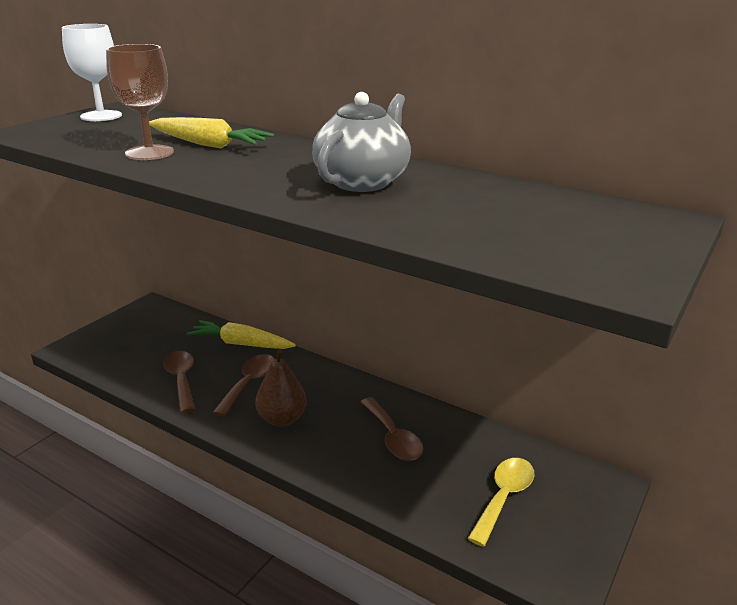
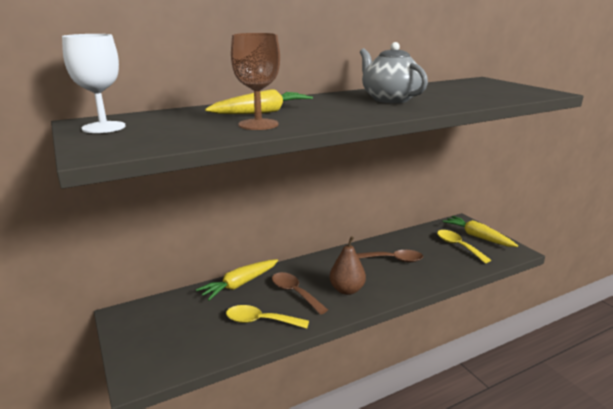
camera: 60 degrees left, 5 degrees down
brown spoon [163,351,195,413] -> yellow spoon [226,305,309,329]
none -> yellow carrot [442,216,518,247]

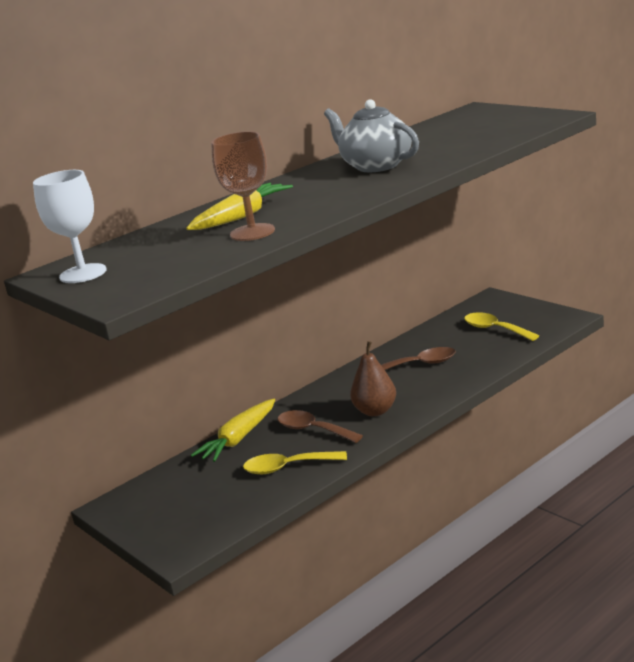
camera: 10 degrees left, 0 degrees up
yellow carrot [442,216,518,247] -> none

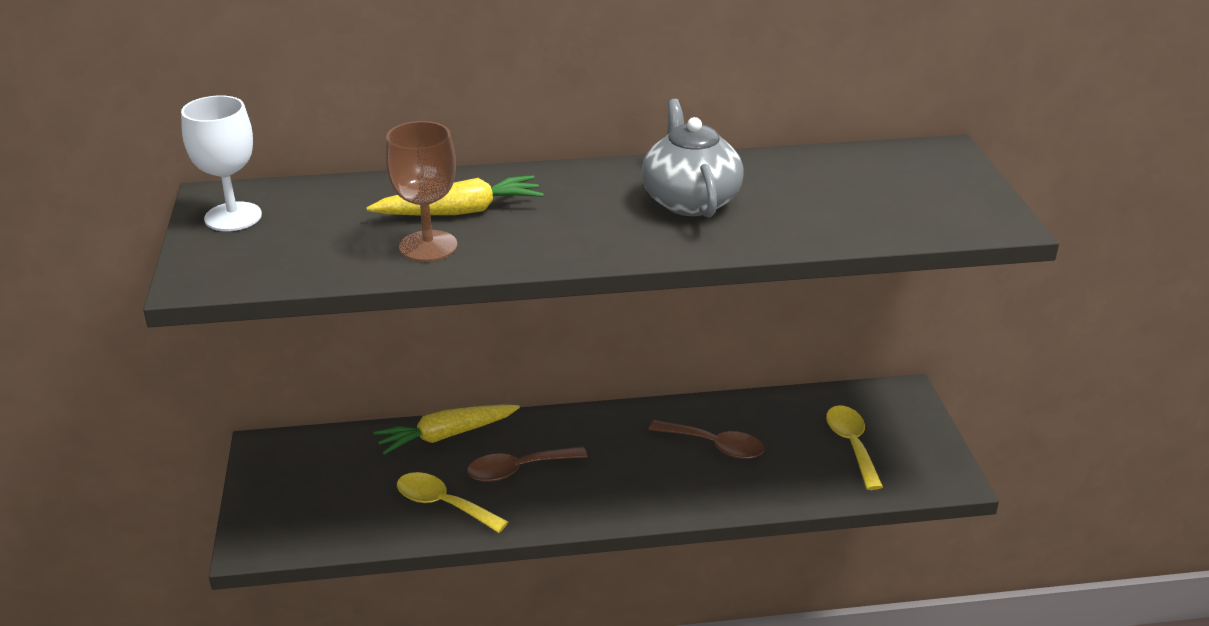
camera: 30 degrees right, 10 degrees up
brown spoon [278,410,363,443] -> brown spoon turned 90 degrees counterclockwise [467,446,588,482]
brown pear [350,341,396,416] -> none

